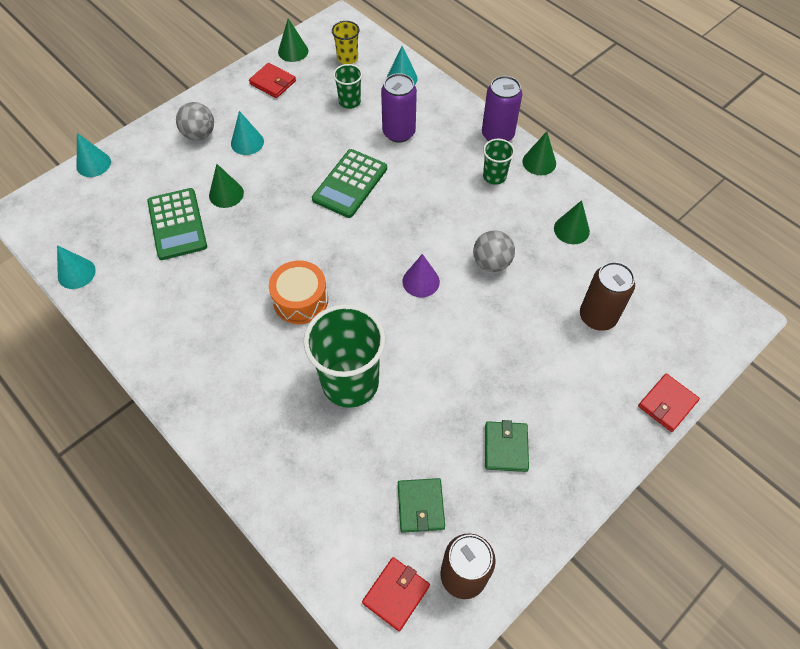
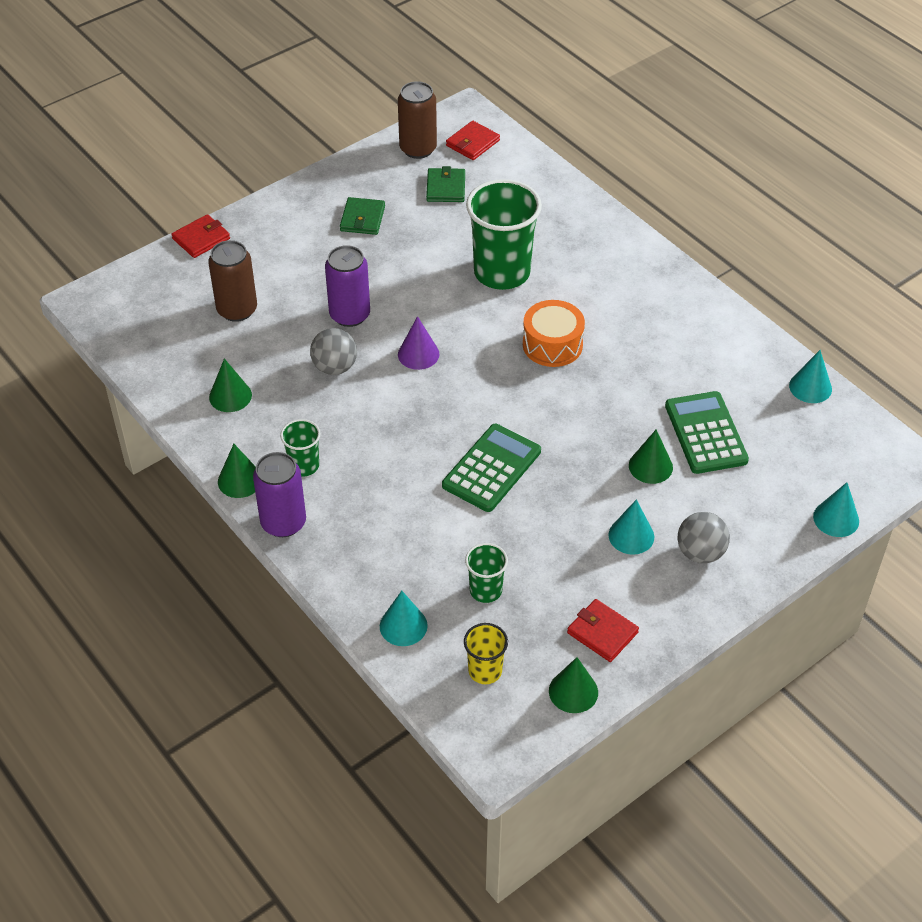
camera: 175 degrees left, 10 degrees down
purple can [381,73,417,143] -> purple can moved to [325,245,370,327]

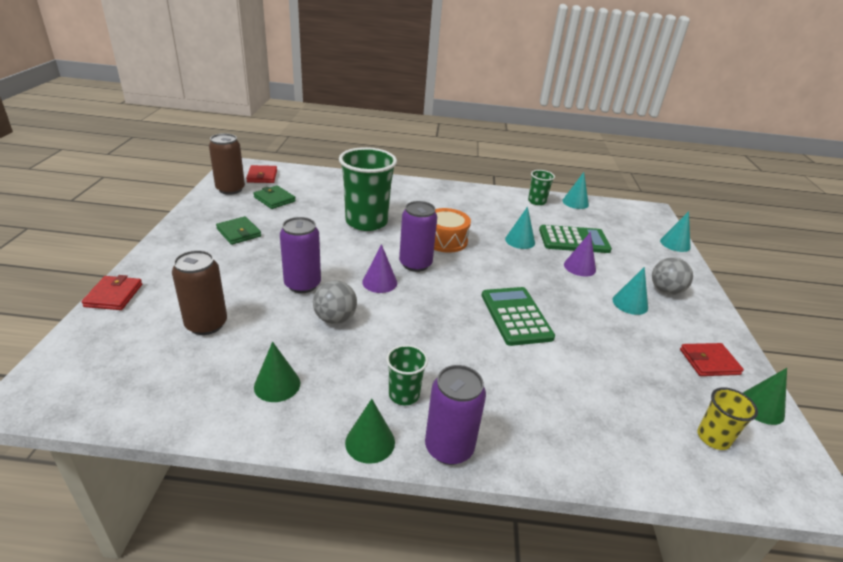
camera: 50 degrees left, 15 degrees down
turquoise cone [380,591,428,646] -> turquoise cone moved to [505,207,535,249]
green cup [465,543,508,603] -> green cup moved to [528,170,555,205]
green cone [629,429,673,484] -> purple cone [564,232,596,277]
green calculator [665,391,749,474] -> green calculator turned 150 degrees clockwise [539,225,612,253]
none -> purple can [399,201,437,272]

